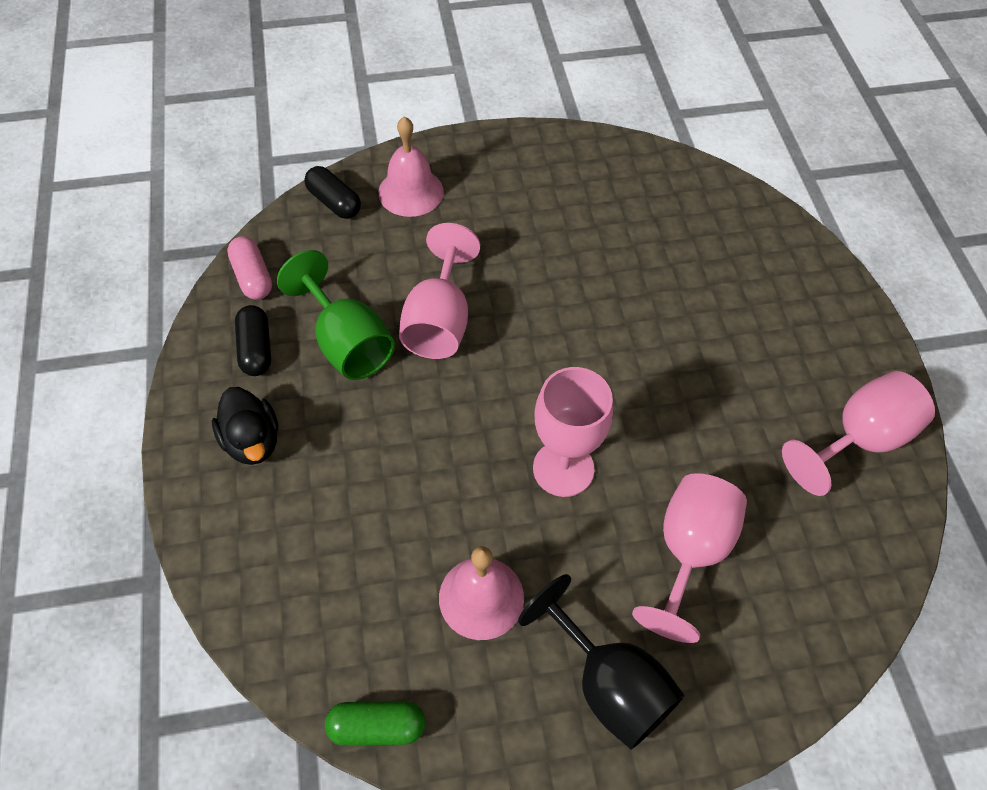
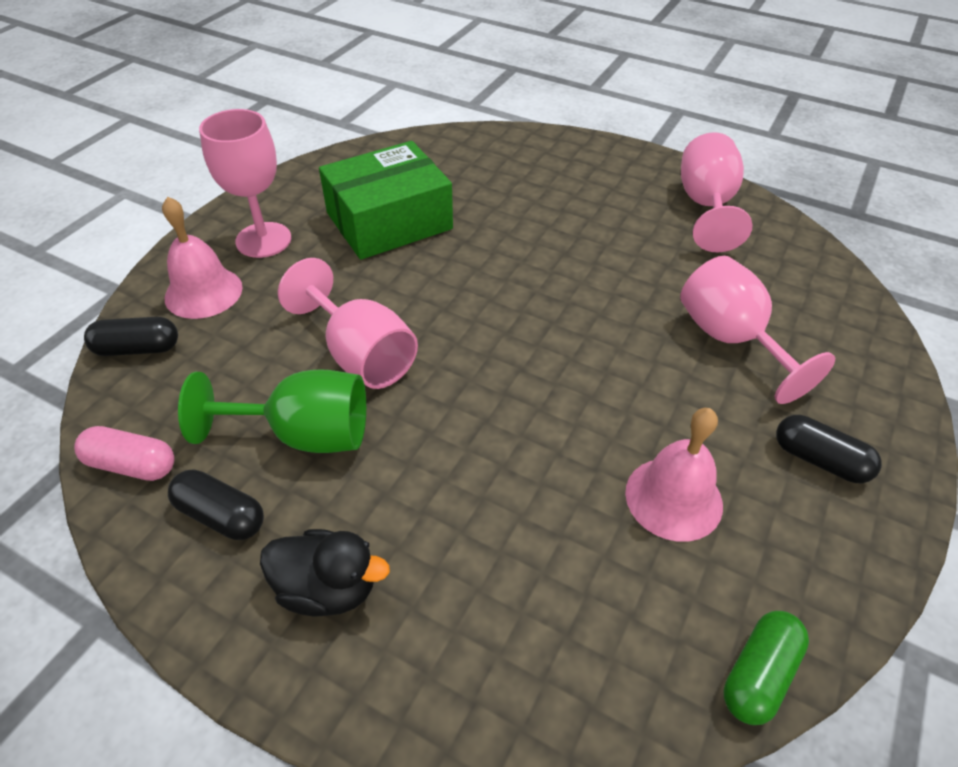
camera: 50 degrees left, 10 degrees down
black goblet [518,574,685,749] -> black capsule [776,415,882,483]
pink goblet [533,367,613,497] -> pink goblet moved to [199,109,291,258]
none -> green box [319,141,453,260]

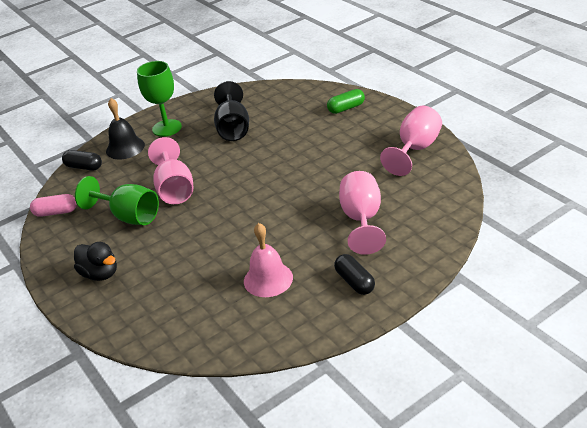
camera: 30 degrees right, 10 degrees down
pink capsule [74,426,174,481] -> pink capsule turned 45 degrees counterclockwise [30,194,77,217]
pink bell [162,196,243,319] -> black bell [106,98,145,159]
black capsule [168,469,264,540] -> none
pink goblet [199,109,291,258] -> green goblet [137,61,182,137]
green box [319,141,453,260] -> black goblet [214,81,249,141]
green capsule [723,611,809,725] -> green capsule moved to [327,89,365,114]

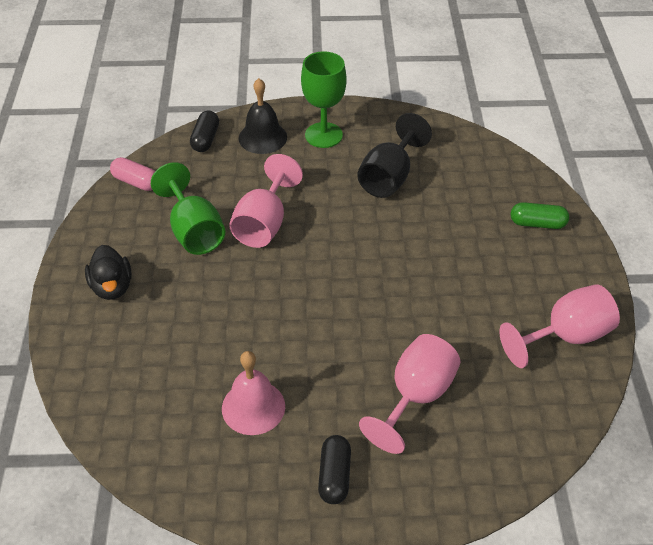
camera: 30 degrees right, 10 degrees up
black capsule [62,150,102,171] -> black capsule turned 45 degrees clockwise [190,111,219,152]

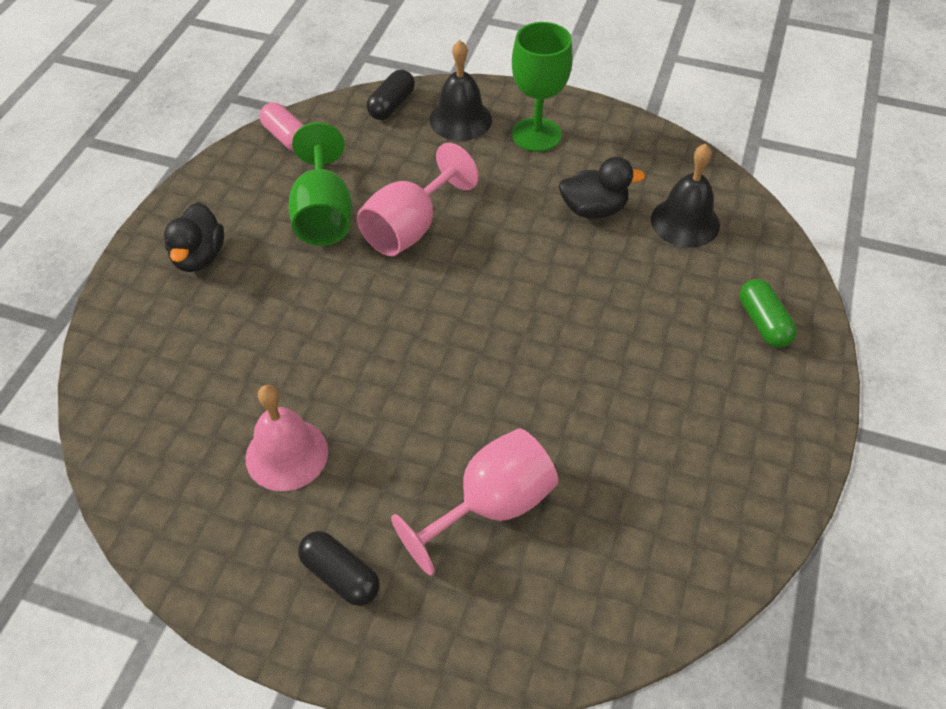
camera: 20 degrees right, 5 degrees up
black capsule [318,435,351,504] -> black capsule turned 75 degrees counterclockwise [298,531,380,606]
black goblet [357,113,432,198] -> black duck [559,157,645,219]
pink goblet [499,284,620,368] -> none
green capsule [511,202,569,229] -> green capsule turned 45 degrees clockwise [740,279,797,348]
none -> black bell [651,144,720,248]

